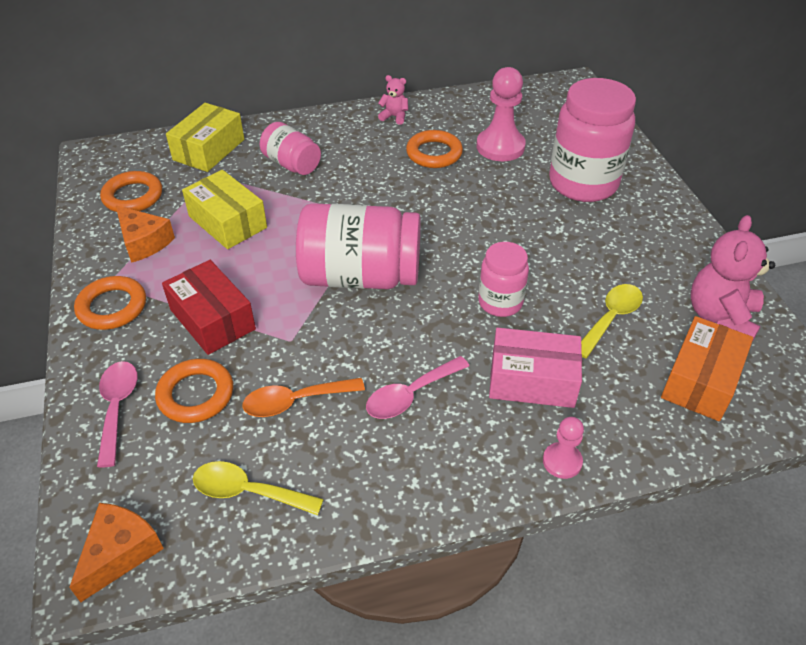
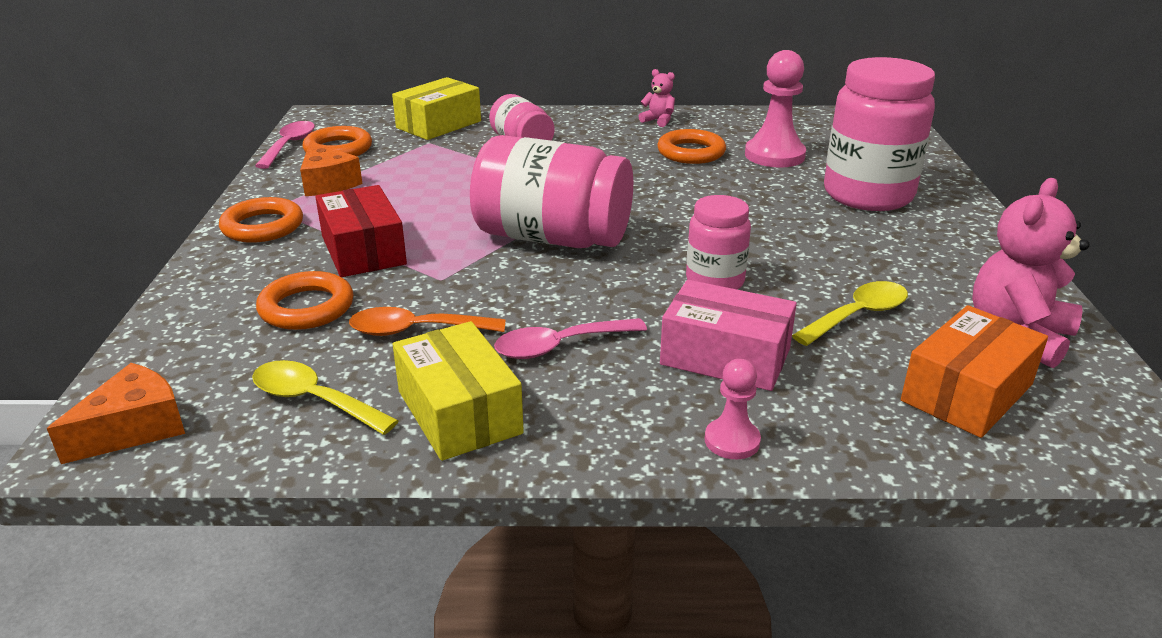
camera: 15 degrees right, 15 degrees down
pink spoon [97,361,137,467] -> pink spoon moved to [255,121,315,169]
yellow box [182,170,267,249] -> yellow box moved to [393,321,524,461]

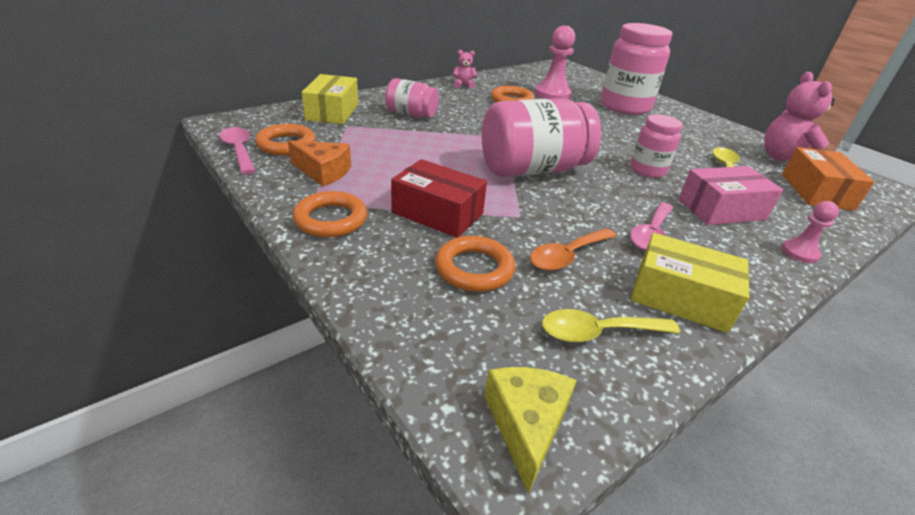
camera: 40 degrees left, 5 degrees up
orange cheese [47,363,185,464] -> yellow cheese [484,367,577,494]

